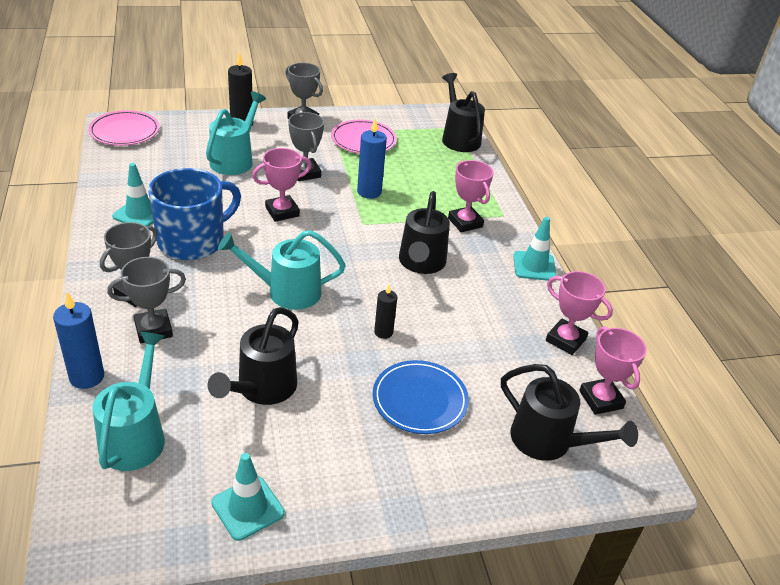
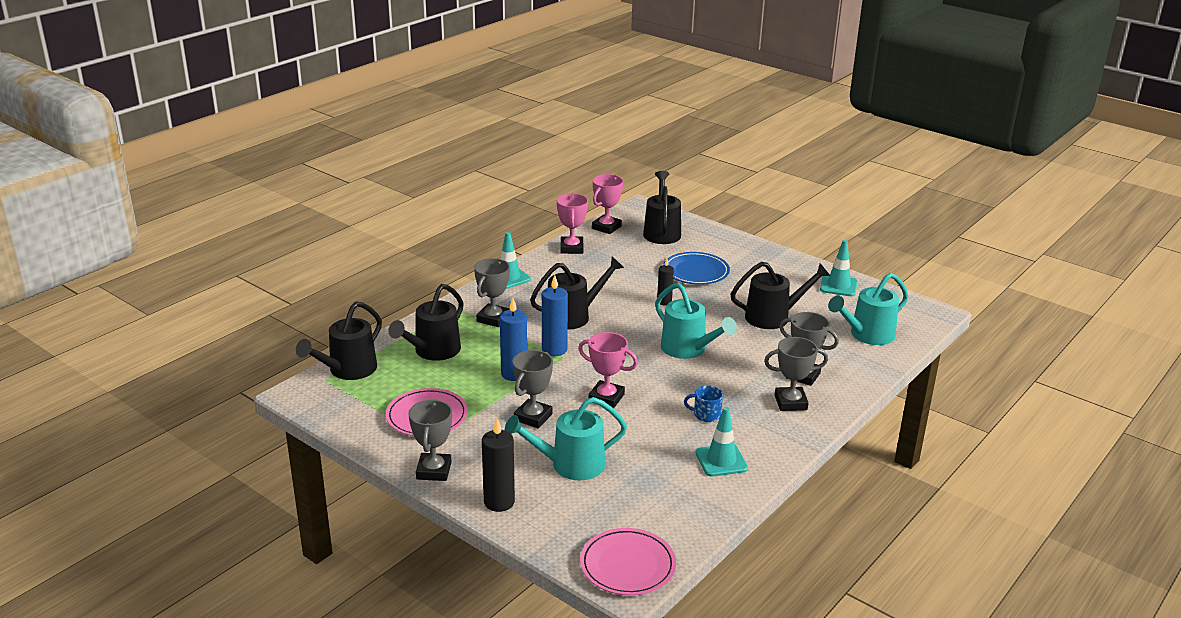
camera: 125 degrees left, 10 degrees down
blue candle [53,292,104,389] -> blue candle moved to [542,275,568,356]
blue mug [148,168,241,260] -> blue mug [684,385,723,422], size x0.41
pink trophy [448,160,494,233] -> grey trophy [474,258,510,327]
none -> black watering can [388,284,464,361]

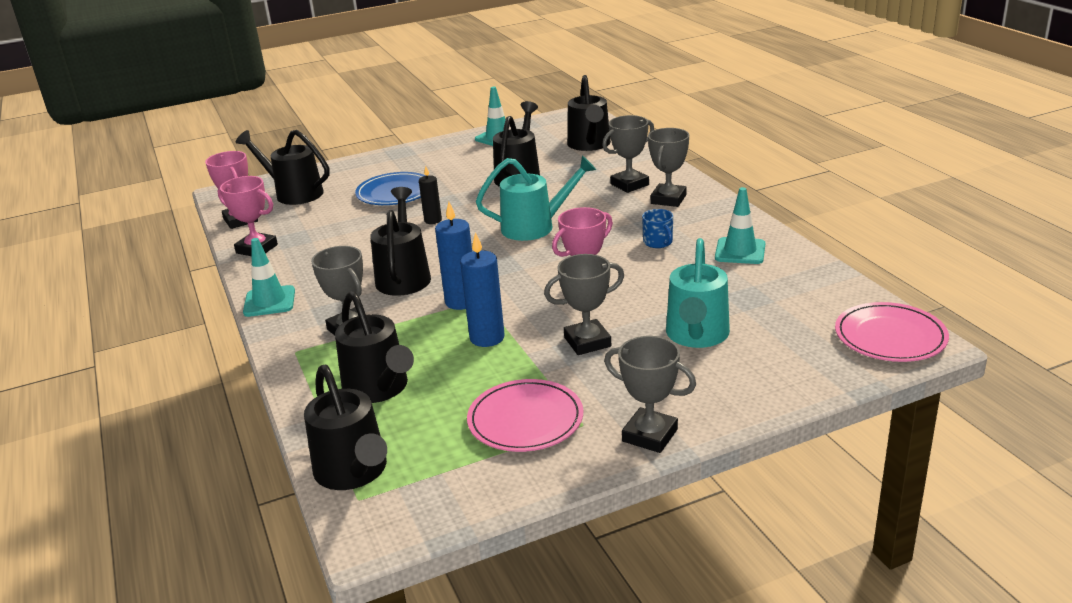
camera: 60 degrees left, 0 degrees up
black candle [482,419,515,512] -> none
grey trophy [513,350,553,428] -> grey trophy turned 75 degrees counterclockwise [544,254,624,355]
blue mug [684,385,723,422] -> blue mug turned 60 degrees counterclockwise [642,209,673,248]
turquoise watering can [828,273,909,345] -> black watering can [567,75,611,151]

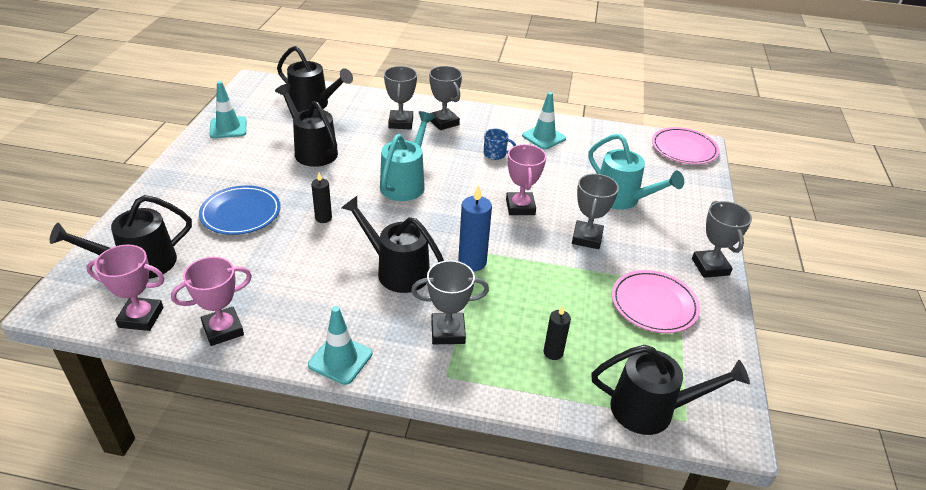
camera: 60 degrees left, 10 degrees up
black watering can [335,291,414,403] -> black candle [543,306,571,360]
blue candle [460,232,505,347] -> none
grey trophy [604,336,696,453] -> grey trophy turned 75 degrees counterclockwise [692,201,752,278]

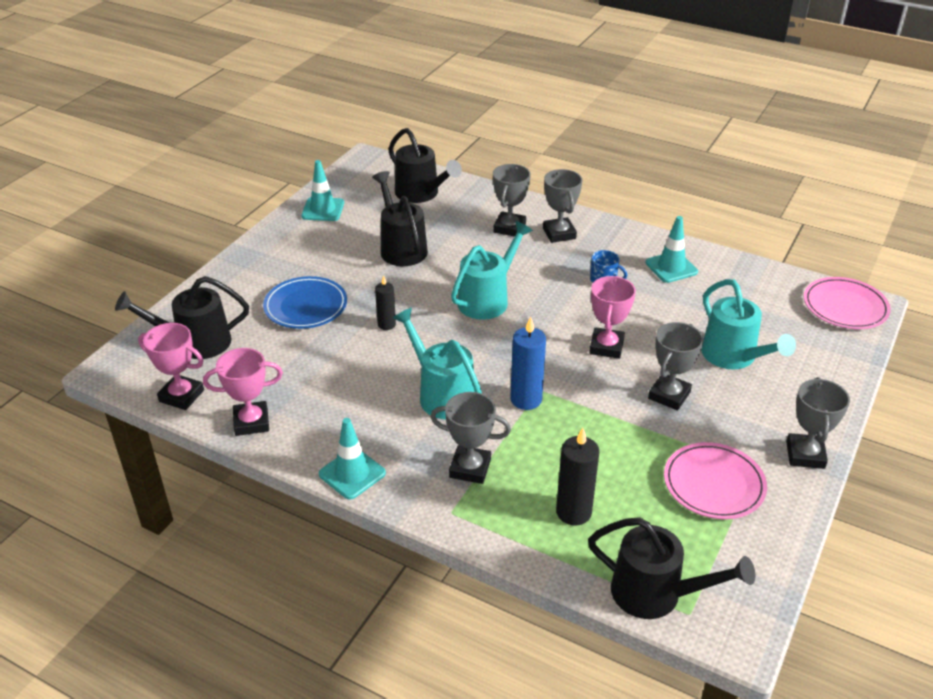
camera: 20 degrees right, 0 degrees up
black watering can [341,196,444,293] -> turquoise watering can [393,308,482,419]
black candle [543,306,571,360] -> black candle [556,428,599,526], size x1.60

